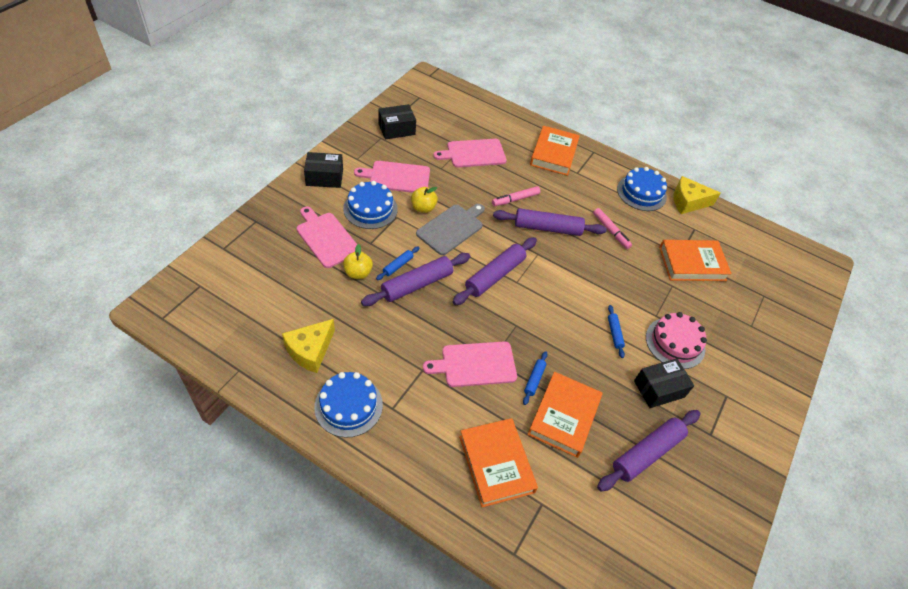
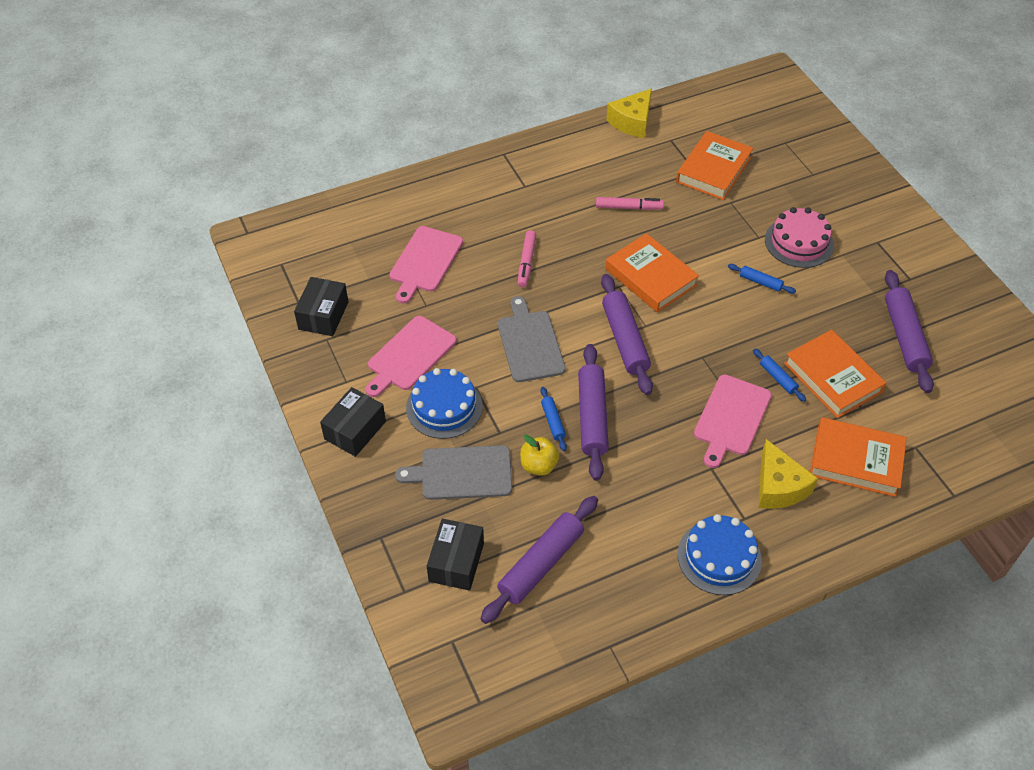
camera: 50 degrees left, 0 degrees up
yellow cheese [282,319,335,373] -> yellow cheese moved to [759,439,818,509]
pink cutting board [296,207,357,268] -> grey cutting board [395,445,512,500]
yellow apple [411,187,438,213] -> none
purple rolling pin [493,208,607,236] -> purple rolling pin moved to [481,496,598,624]
orange book [530,126,580,176] -> orange book moved to [606,233,699,312]
blue cake [617,167,667,211] -> none
black box [634,358,694,408] -> black box moved to [427,519,484,591]

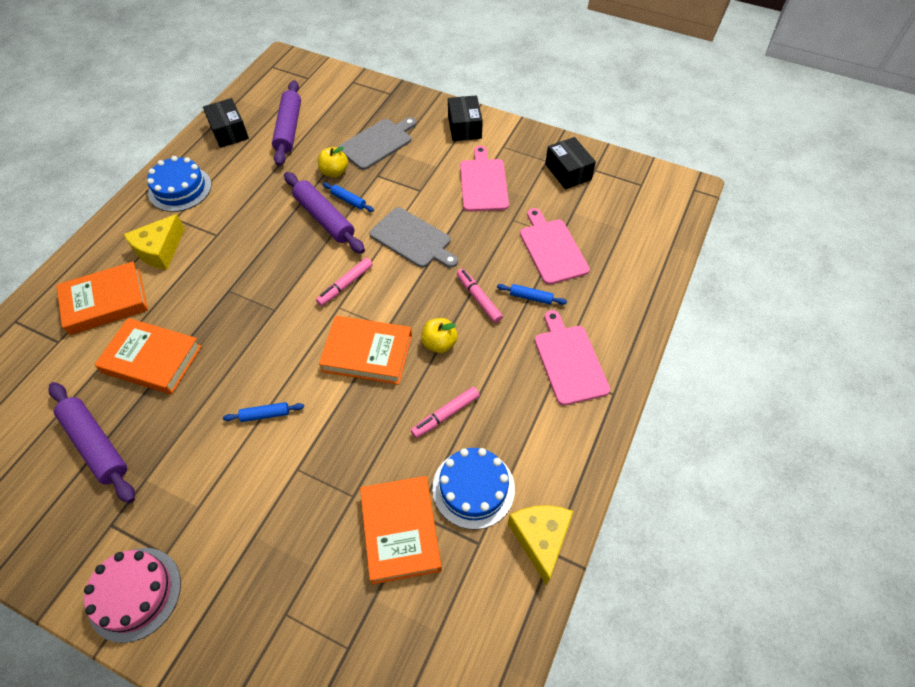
camera: 140 degrees right, 5 degrees up
blue cake [406,368,482,439] -> blue cake moved to [432,448,515,530]
black box [427,519,484,591] -> black box moved to [203,98,249,148]
purple rolling pin [601,274,653,395] -> pink marker [316,258,373,306]
pink cutting board [694,375,772,468] -> pink cutting board moved to [535,310,610,405]
blue rolling pin [753,348,806,402] -> blue rolling pin moved to [497,284,567,305]
yellow cheese [759,439,818,509] -> yellow cheese turned 90 degrees counterclockwise [123,214,185,270]
pink cake [765,207,834,268] -> pink cake moved to [84,548,181,643]
none -> yellow apple [421,318,458,353]

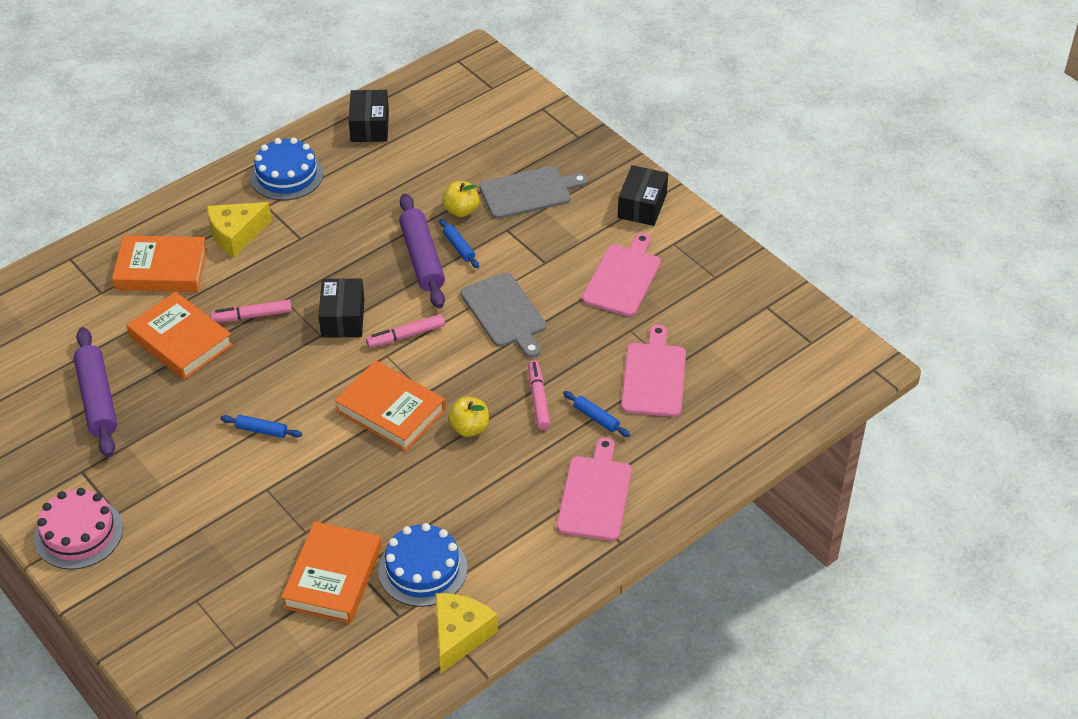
camera: 25 degrees right, 10 degrees down
purple rolling pin [272,80,301,166] -> none
pink marker [411,387,480,438] -> pink marker moved to [211,299,292,322]
black box [545,137,596,189] -> black box moved to [319,278,364,338]

